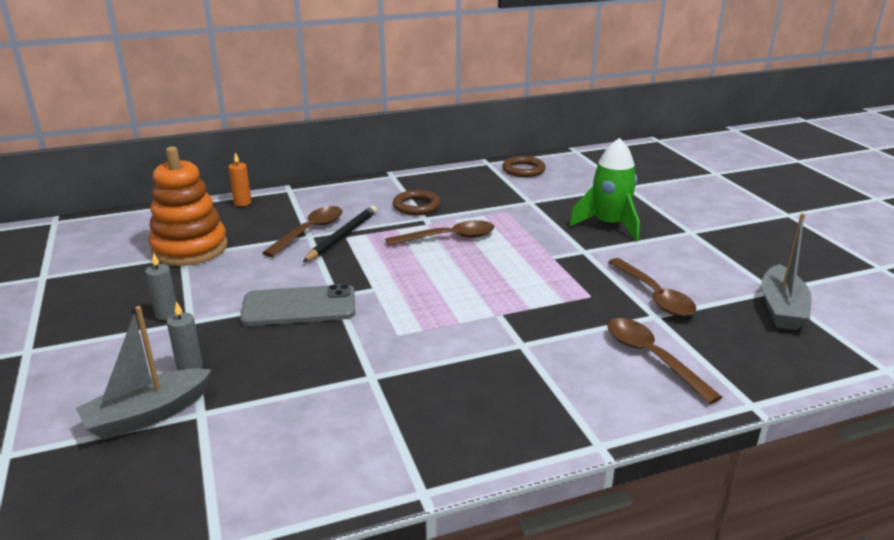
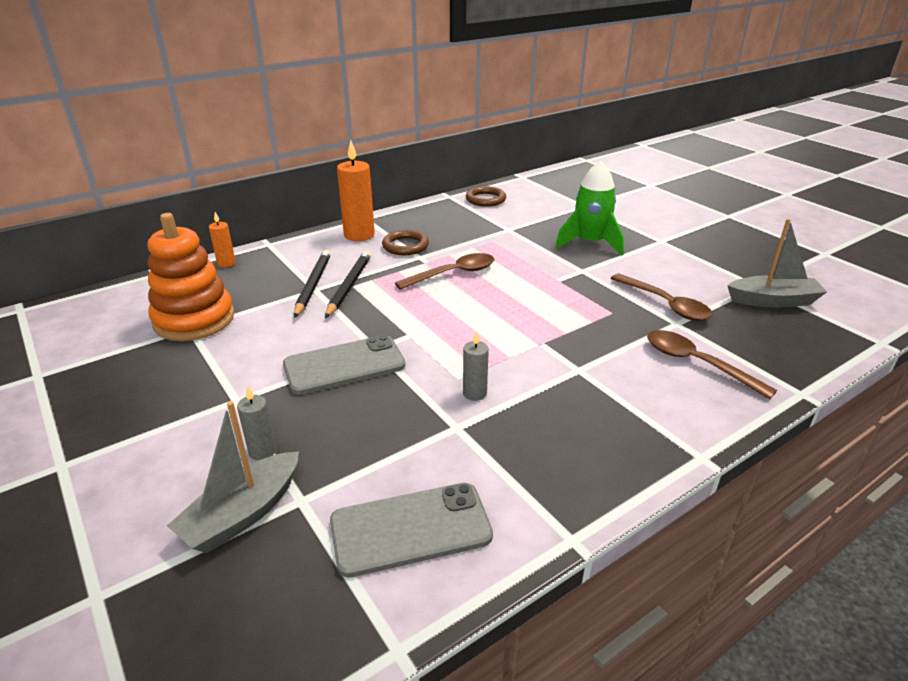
camera: 15 degrees left, 5 degrees up
grey candle [145,253,176,320] -> grey candle moved to [463,331,489,401]
brown spoon [262,206,342,257] -> black pencil [294,250,331,318]
grey boat [761,213,812,330] -> grey boat turned 90 degrees counterclockwise [727,219,827,308]
none -> grey phone [330,483,493,578]
none -> orange candle [337,140,375,241]

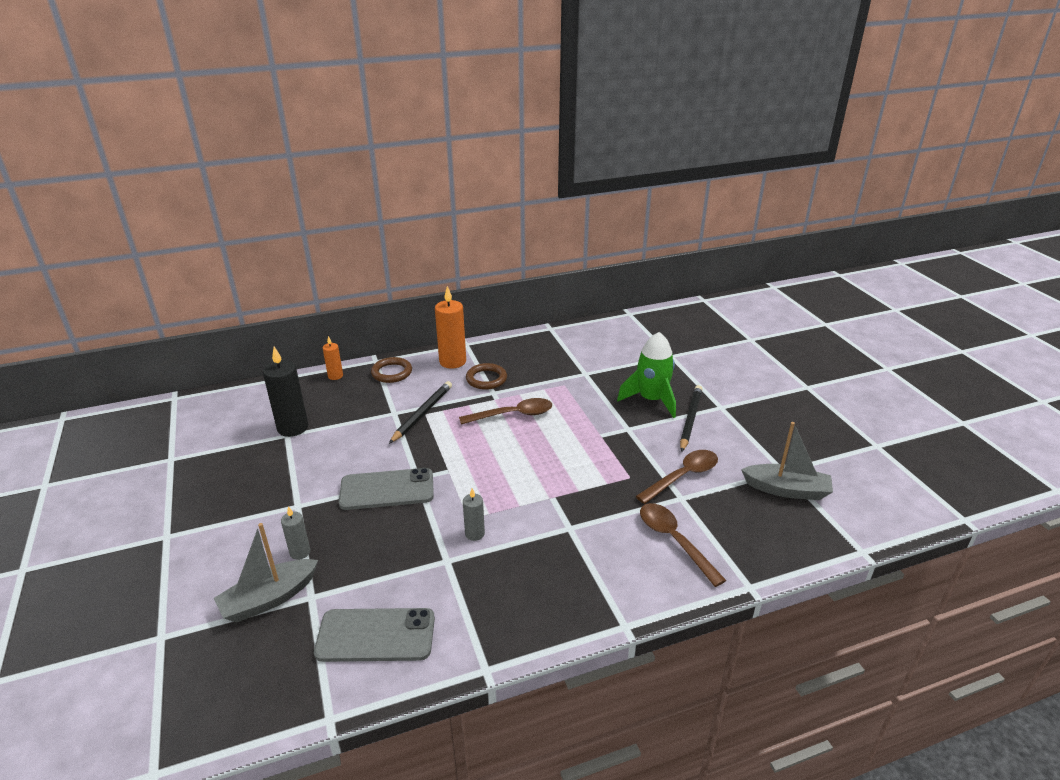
camera: 15 degrees right, 0 degrees up
orange stacking toy [148,213,234,341] -> black candle [263,347,308,437]
black pencil [294,250,331,318] -> black pencil moved to [680,385,703,452]
brown ring [466,186,506,207] -> brown ring moved to [371,357,412,383]
brown spoon [610,273,713,321] -> brown spoon turned 105 degrees counterclockwise [636,450,718,504]

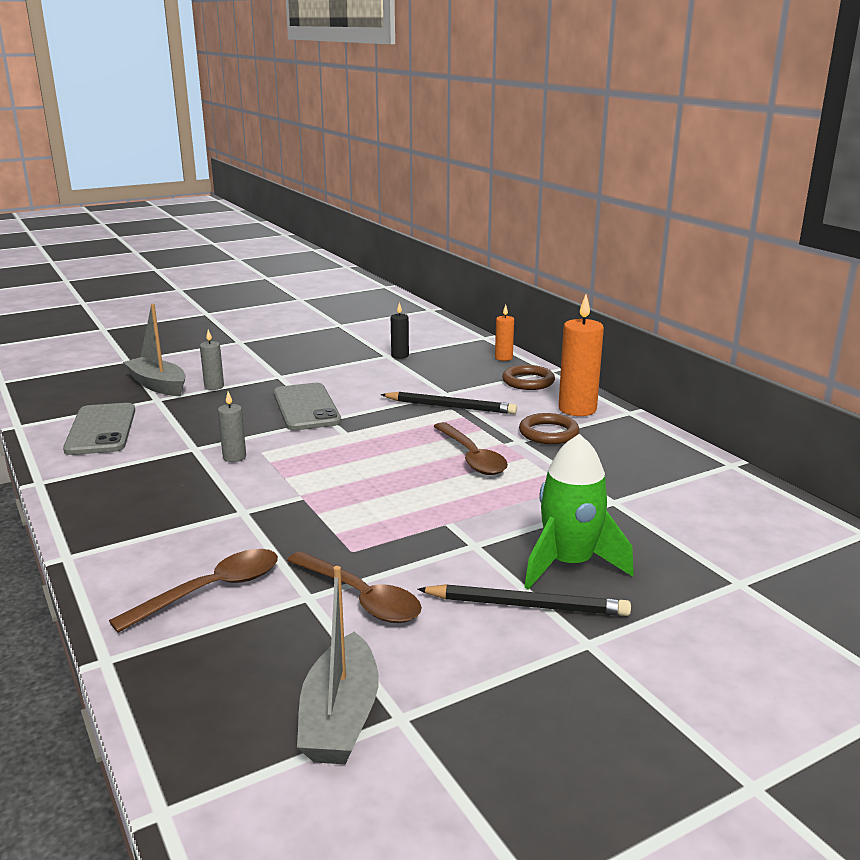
camera: 80 degrees right, 10 degrees down
black candle [263,347,308,437] -> black candle [391,302,409,359], size x0.54

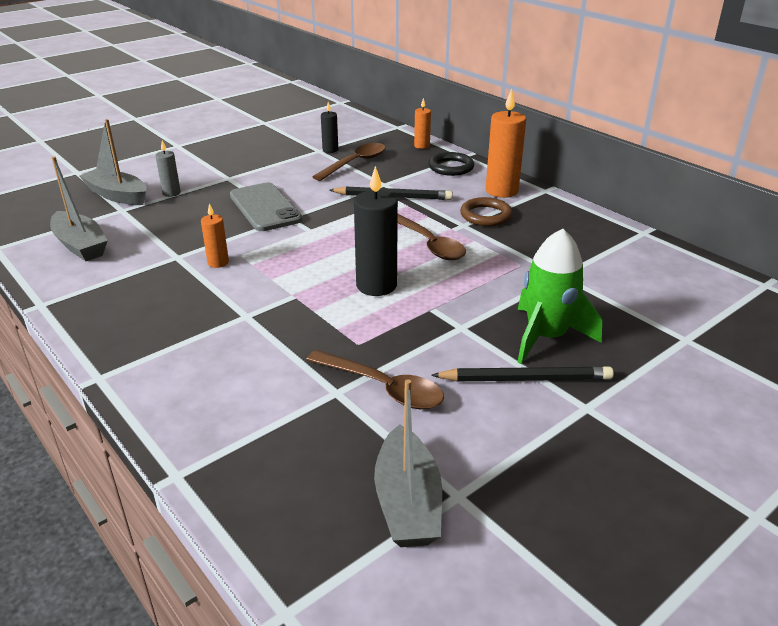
camera: 10 degrees left, 10 degrees up
grey phone [63,403,135,455] -> grey boat [50,156,108,261]
brown spoon [109,549,278,633] -> brown spoon moved to [312,143,386,181]
grey candle [218,391,246,462] -> orange candle [201,203,229,268]
brown ring [502,365,555,390] -> black ring [428,152,474,176]
none -> black candle [354,166,398,296]

